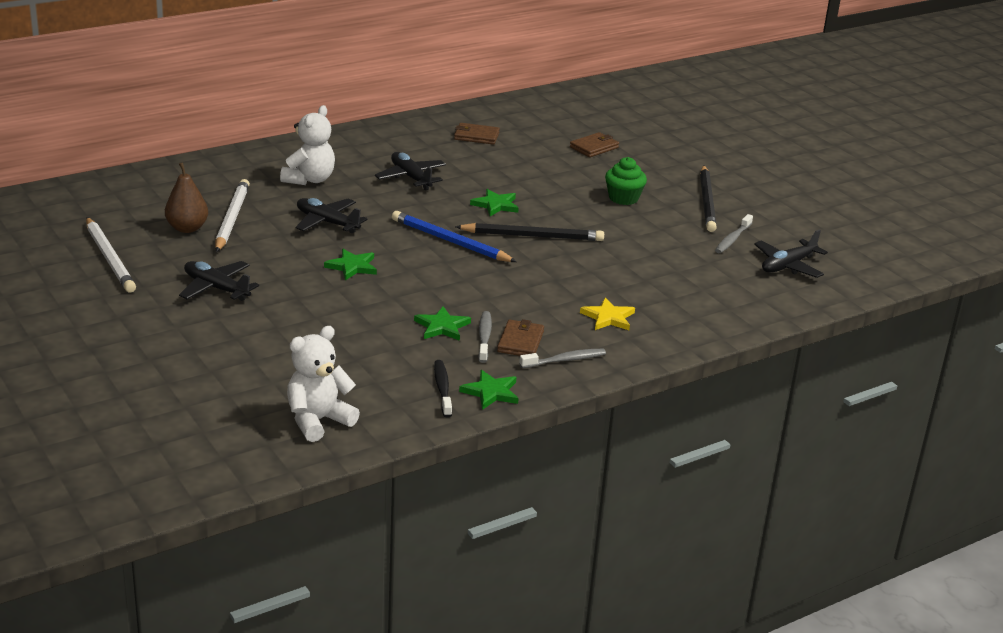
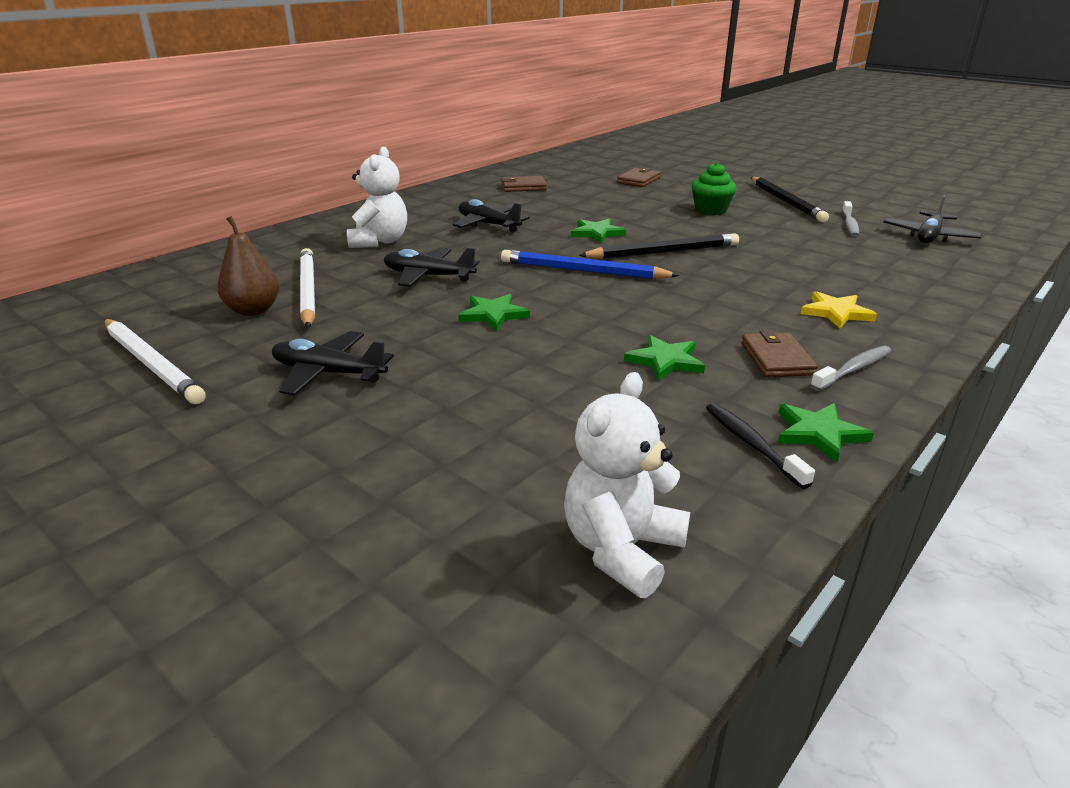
camera: 15 degrees left, 0 degrees up
grey toothbrush [478,311,492,363] -> none

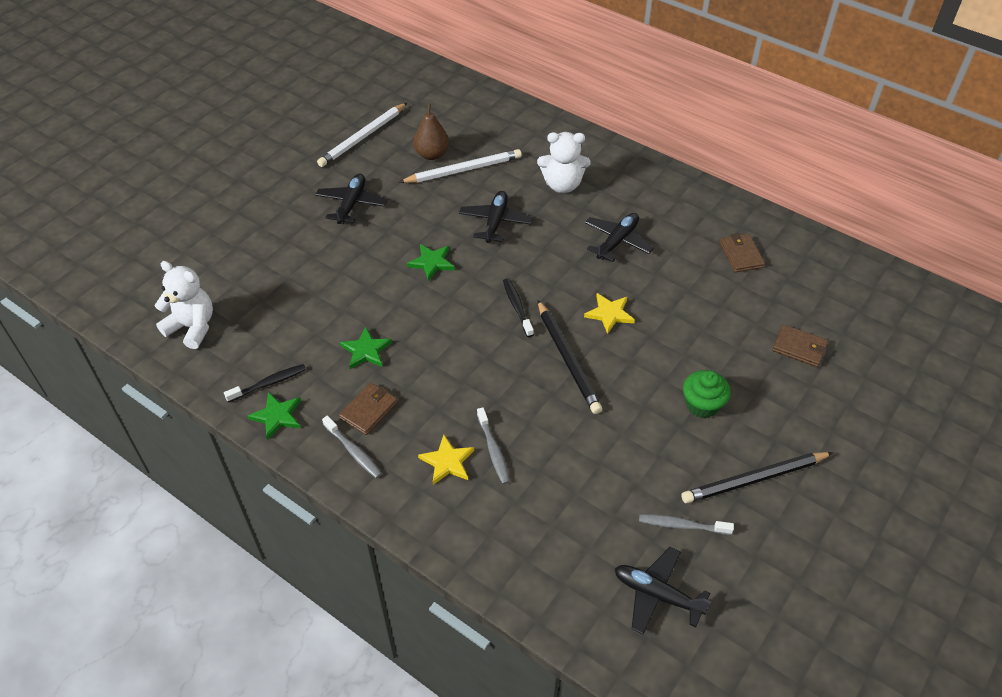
camera: 85 degrees right, 20 degrees up
blue pencil [501,250,680,279] -> black toothbrush [503,278,534,337]
green star [571,219,626,243] -> yellow star [584,293,635,334]
brown wallet [741,330,818,377] -> brown wallet turned 45 degrees counterclockwise [339,383,398,435]
none -> grey toothbrush [477,407,510,484]

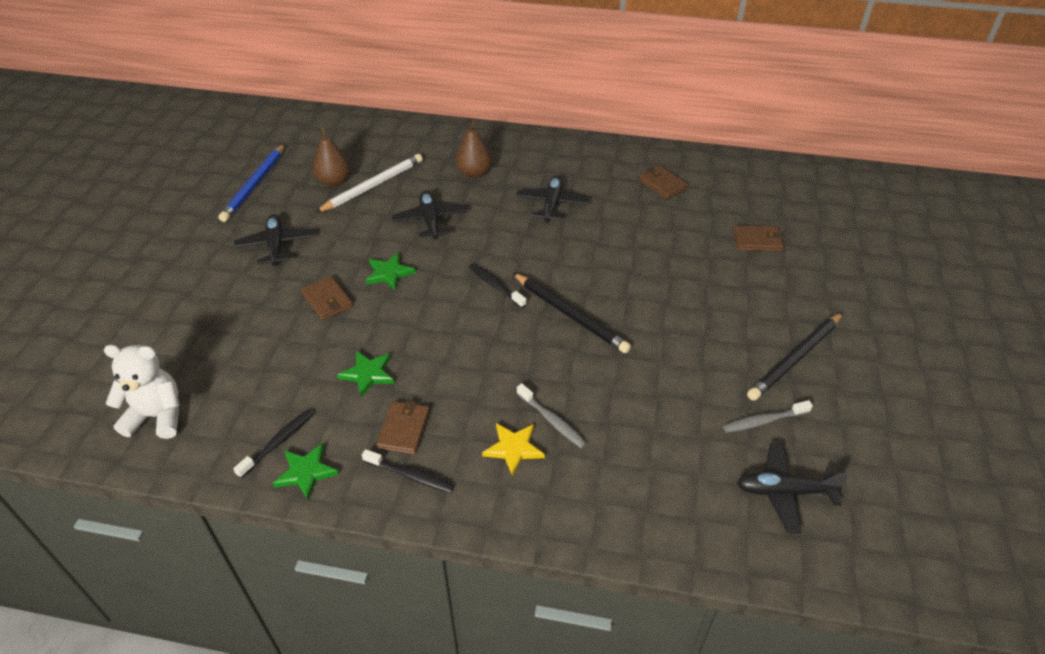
camera: 25 degrees left, 5 degrees down
white pencil [317,103,407,167] -> blue pencil [219,144,285,222]
grey toothbrush [322,416,382,478] -> black toothbrush [362,449,455,493]
white teddy bear [537,132,590,193] -> brown pear [455,120,492,178]
yellow star [584,293,635,334] -> none
green cupcake [683,370,731,418] -> none
none -> brown wallet [301,276,353,320]

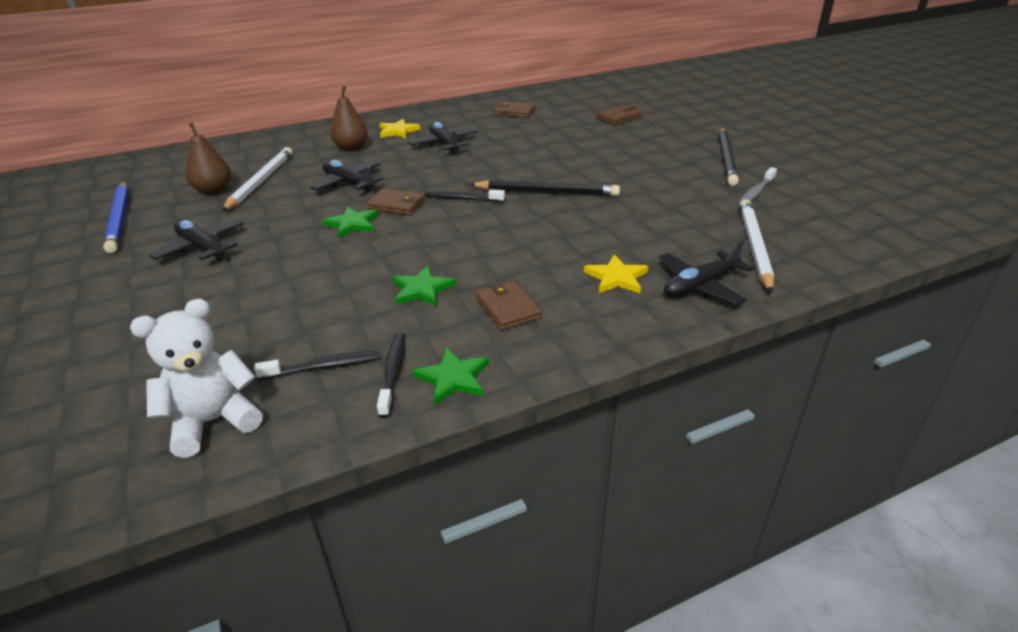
camera: 35 degrees left, 10 degrees down
brown wallet [301,276,353,320] -> brown wallet moved to [367,189,425,215]
black toothbrush [362,449,455,493] -> black toothbrush moved to [254,351,379,380]
grey toothbrush [517,383,587,448] -> none
black plane [737,443,848,533] -> black plane moved to [659,239,753,305]
none -> yellow star [380,119,421,138]
none -> white pencil [739,199,774,294]

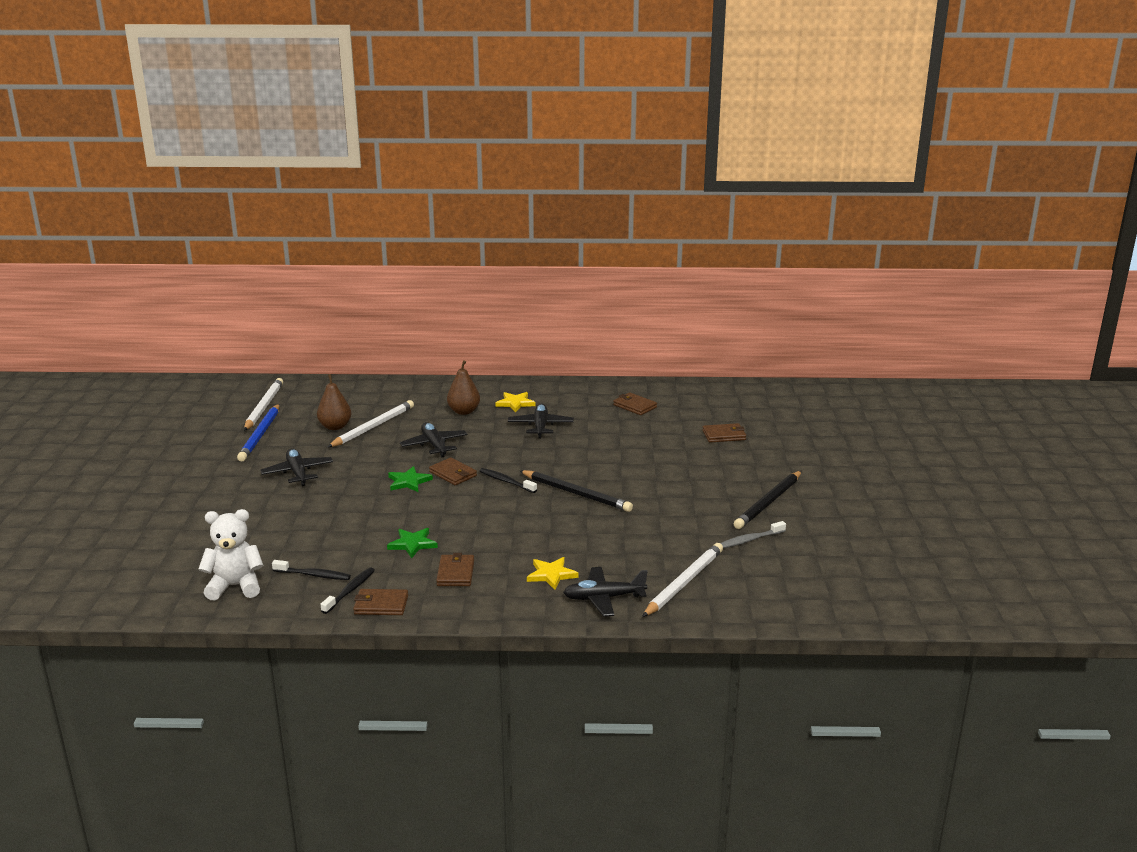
camera: 25 degrees right, 10 degrees down
green star [412,347,489,406] -> brown wallet [353,589,408,615]
none -> white pencil [244,378,283,431]

